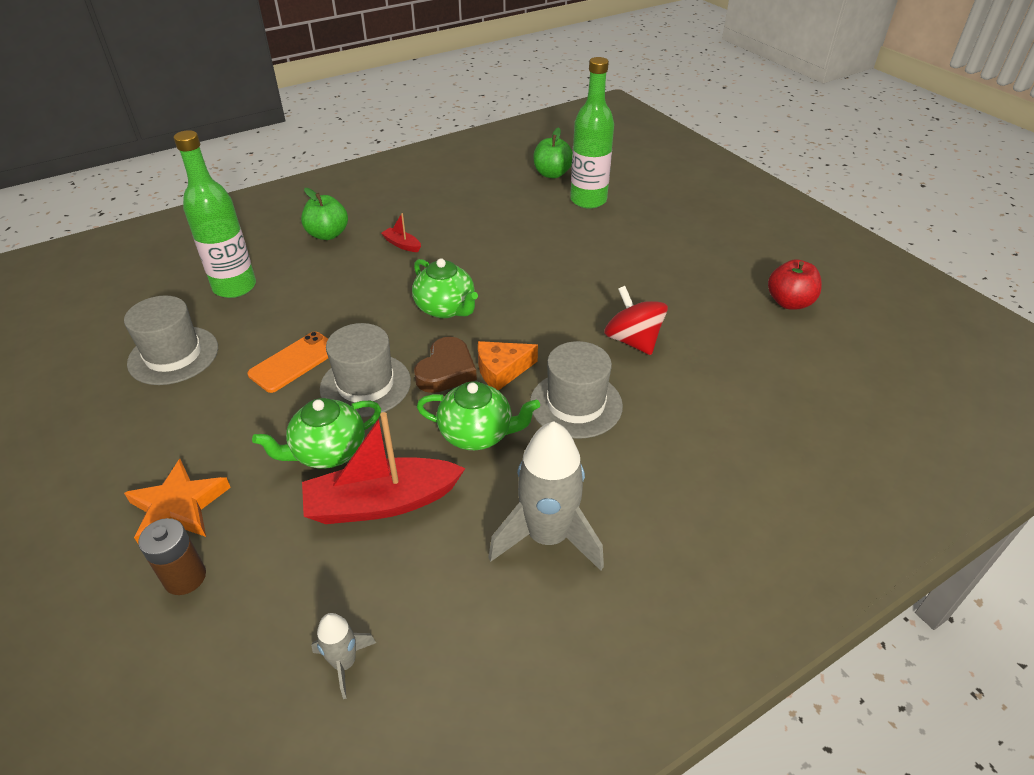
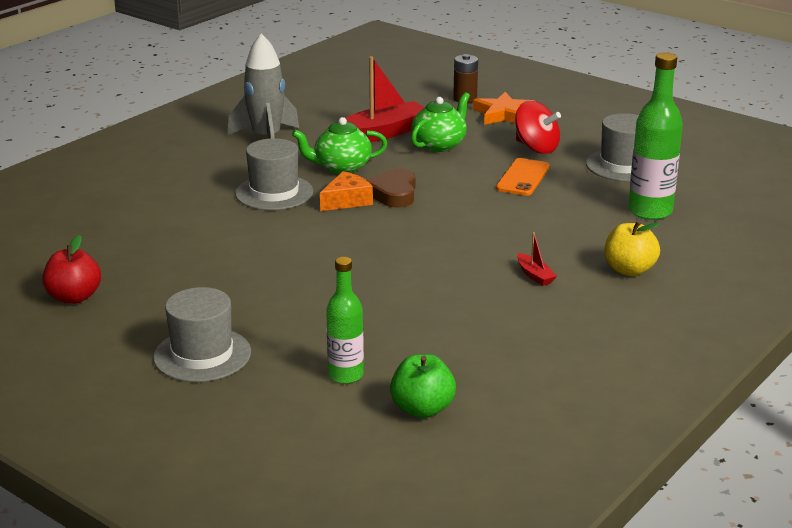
camera: 160 degrees right, 15 degrees down
green apple [301,188,348,240] -> yellow apple [604,221,660,276]
grey rocket [311,613,376,699] -> none
grey hat [320,323,411,417] -> grey hat moved to [153,287,251,382]
red boat [381,213,421,252] -> red boat turned 45 degrees clockwise [517,232,557,286]
green teapot [412,258,478,318] -> none
green bottle [570,57,614,209] -> green bottle [326,257,364,384], size x0.65
red spinning top [604,286,668,355] -> red spinning top moved to [515,101,561,154]

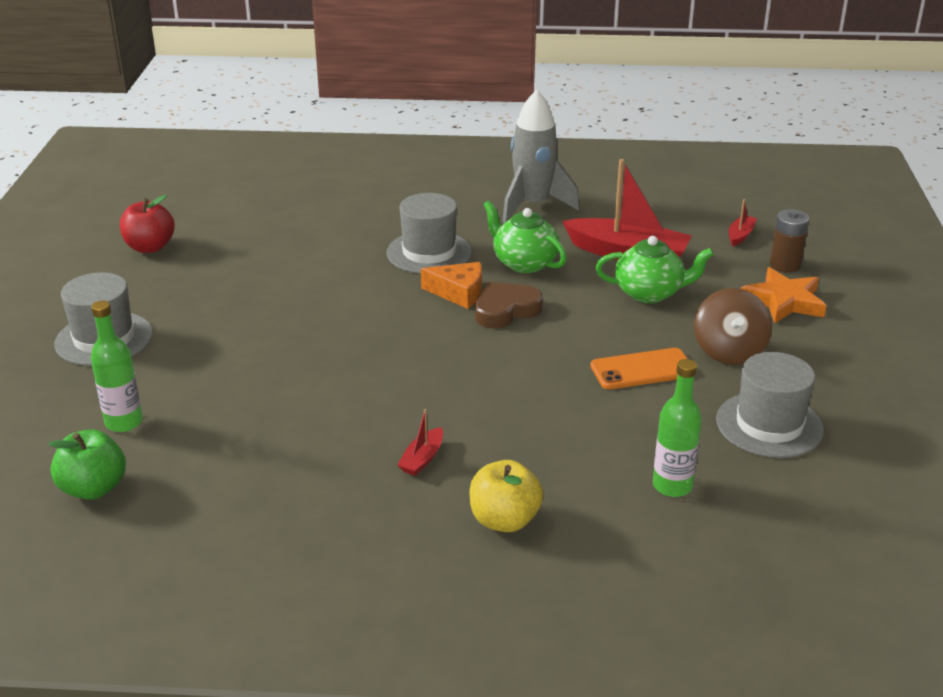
camera: 55 degrees right, 5 degrees up
red spinning top [515,101,561,154] -> brown spinning top [694,288,772,365]
green bottle [628,52,683,220] -> green bottle [653,359,702,497], size x0.65
none -> red boat [729,199,757,246]

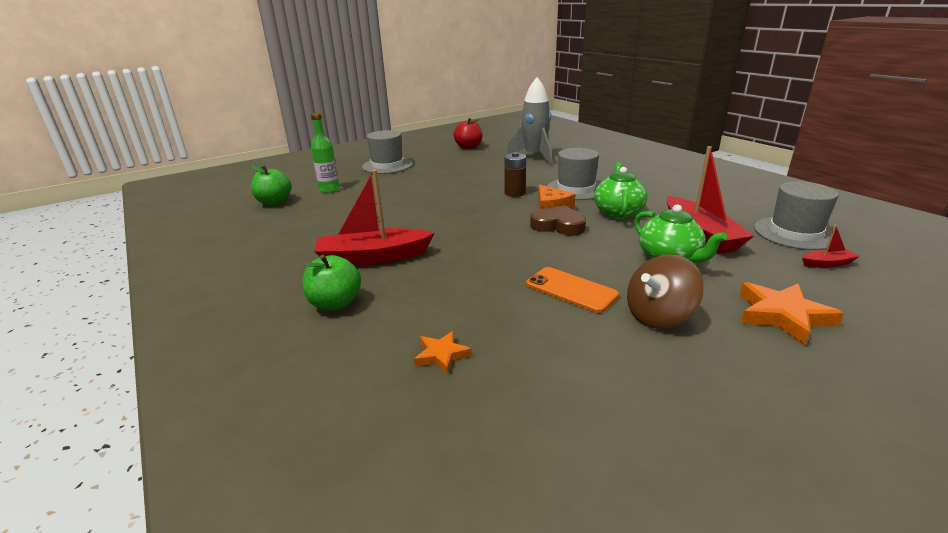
camera: 55 degrees right, 5 degrees down
red boat [397,409,443,476] -> red boat [314,169,434,266], size x2.26
yellow apple [470,460,543,532] -> green apple [302,255,361,311]
grey rocket [502,90,579,223] -> grey rocket moved to [507,77,552,165]
green bottle [653,359,702,497] -> orange star [414,331,472,375]
grey hat [716,352,824,458] -> grey hat moved to [754,181,839,250]
brown battery [770,209,809,273] -> brown battery moved to [504,152,526,197]

